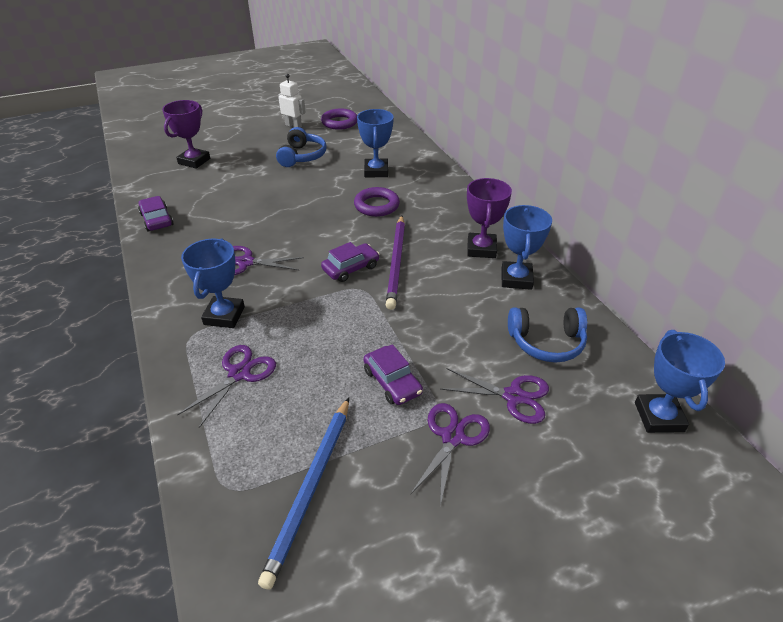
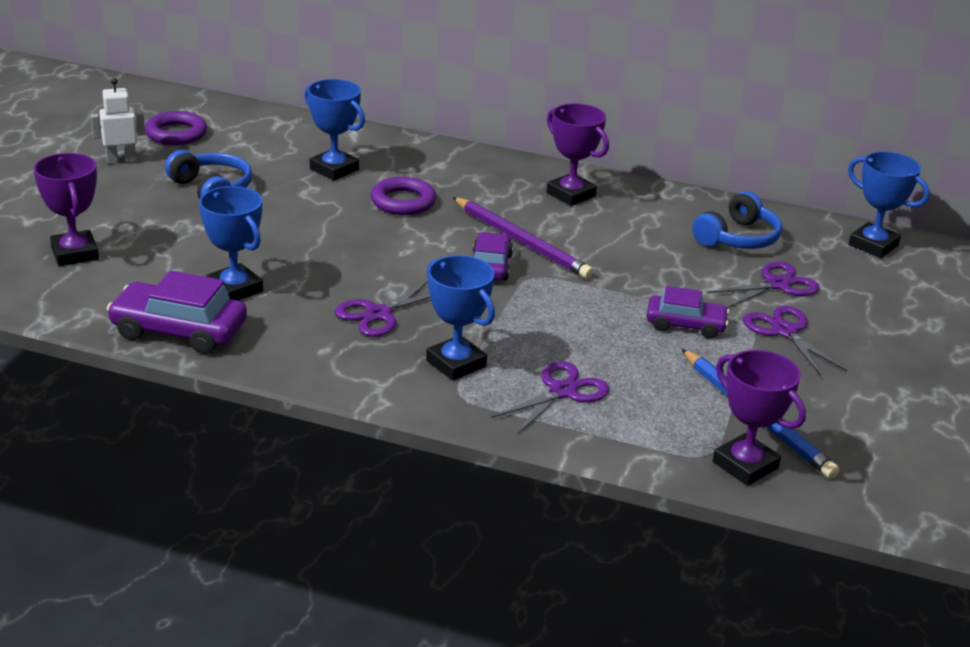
camera: 50 degrees left, 10 degrees down
purple car [138,196,173,231] -> purple car [107,271,247,354], size x1.55
purple scissors [177,345,276,428] -> purple scissors turned 60 degrees clockwise [491,361,609,434]
blue trophy [501,205,552,290] -> blue trophy moved to [199,186,263,301]
none -> purple trophy [713,350,806,486]

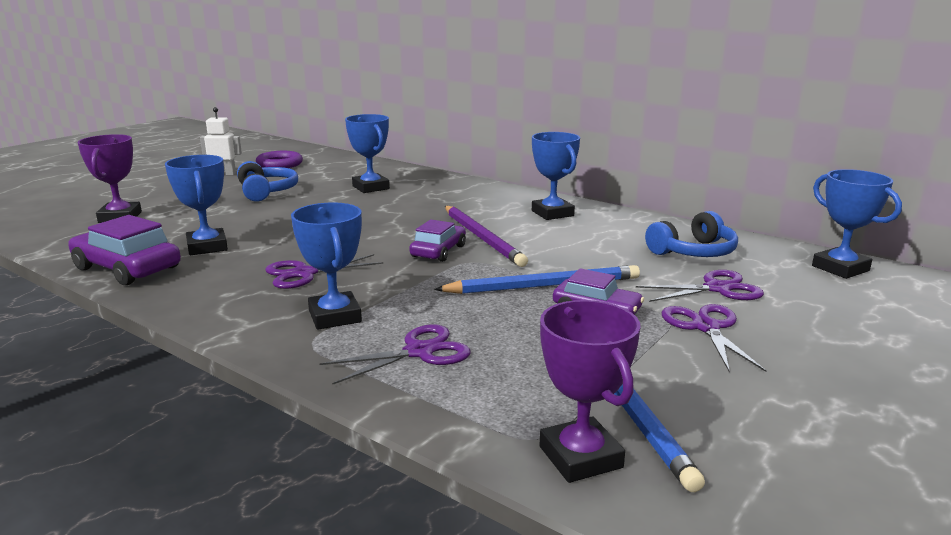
camera: 20 degrees right, 10 degrees down
purple ring [371,177,436,215] -> none
purple trophy [547,103,609,206] -> blue trophy [532,132,580,220]
none -> blue pencil [434,265,640,294]

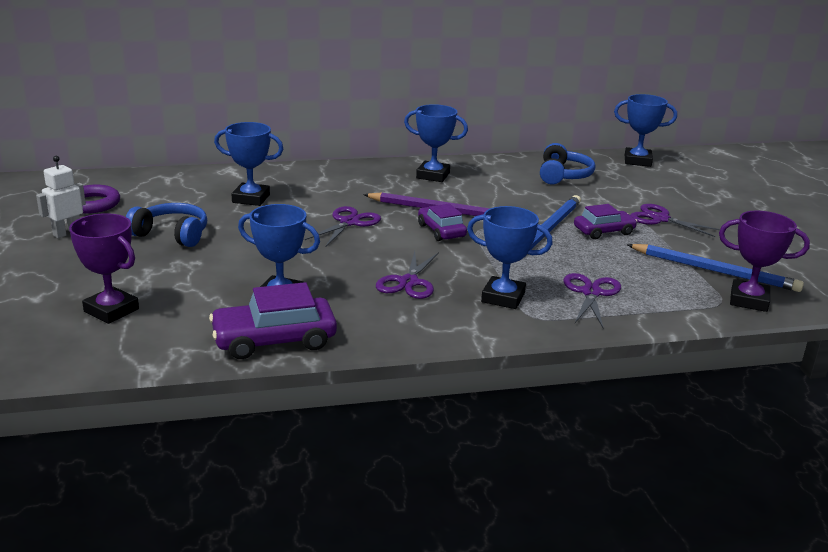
camera: 50 degrees left, 5 degrees up
purple scissors [636,270,764,302] -> purple scissors moved to [305,206,381,247]

